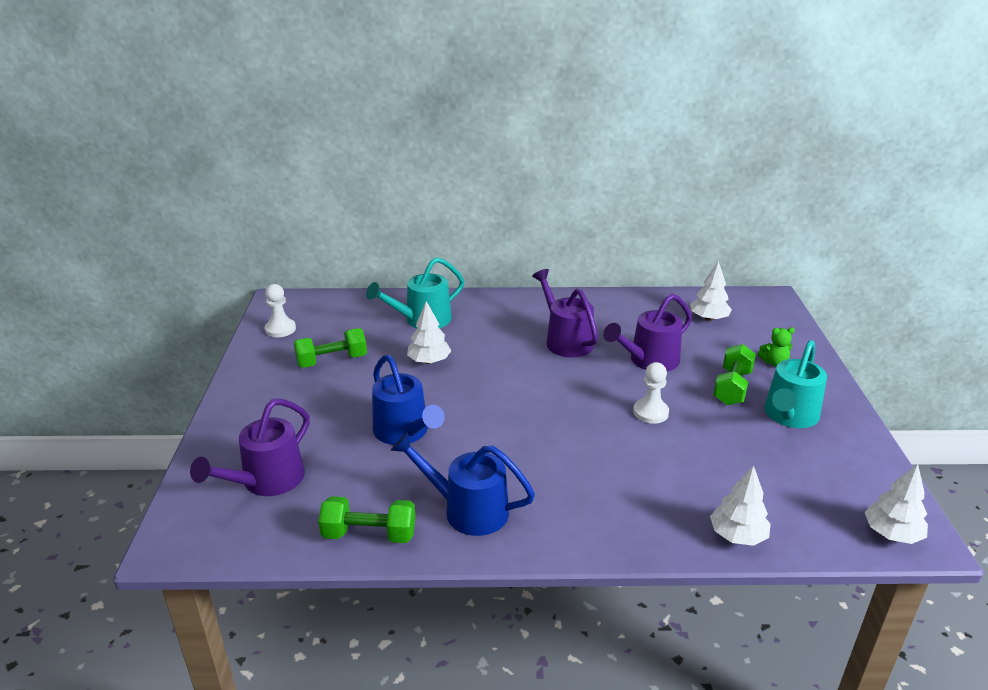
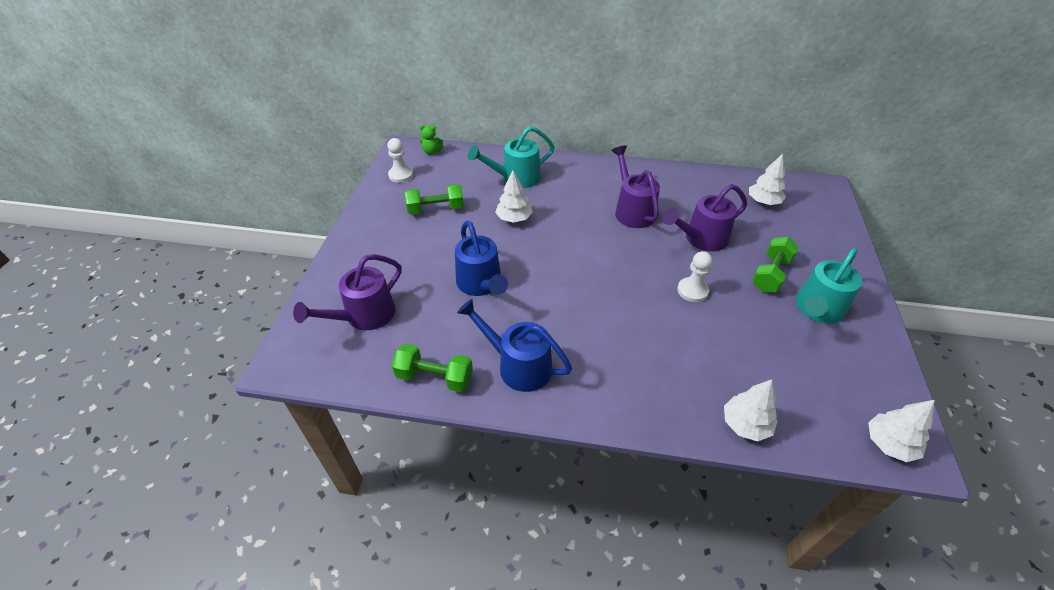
camera: 10 degrees right, 15 degrees up
green teddy bear [758,328,795,366] -> green teddy bear moved to [419,125,443,155]

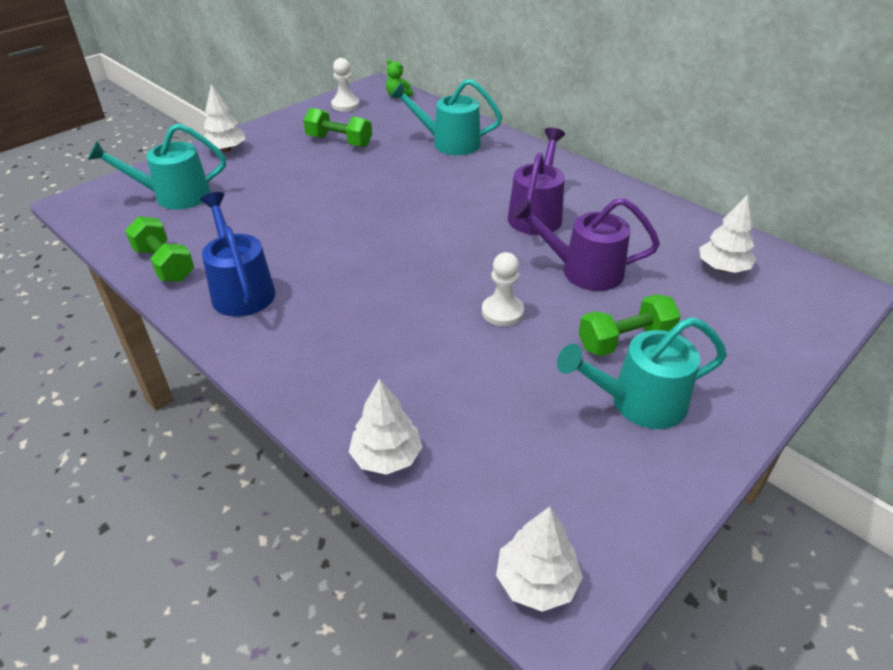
camera: 35 degrees right, 5 degrees down
purple watering can [293,254,402,330] -> turquoise watering can [88,123,226,209]
blue watering can [455,221,508,296] -> none
white tree [495,171,533,223] -> white tree moved to [204,84,245,152]

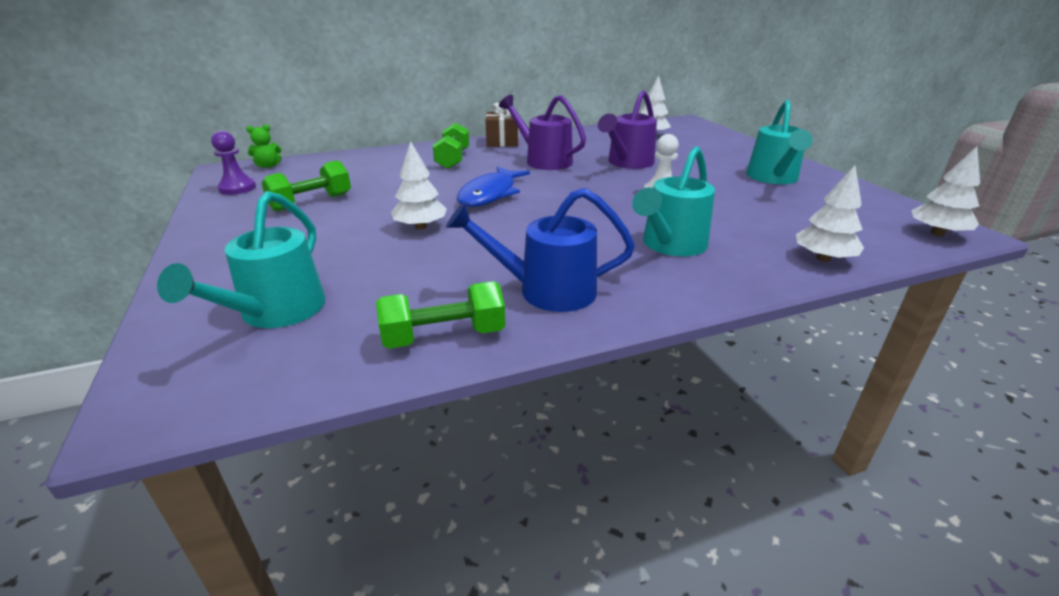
camera: 65 degrees left, 10 degrees down
white tree [204,84,245,152] -> white tree moved to [391,141,447,230]
white pawn [331,58,360,112] -> purple pawn [211,131,256,195]
turquoise watering can [390,79,502,155] -> turquoise watering can moved to [632,146,715,256]
green dumbbell [579,294,681,356] -> green dumbbell moved to [433,123,469,169]
none -> blue fish [457,166,530,207]
none -> brown gift [485,103,519,147]

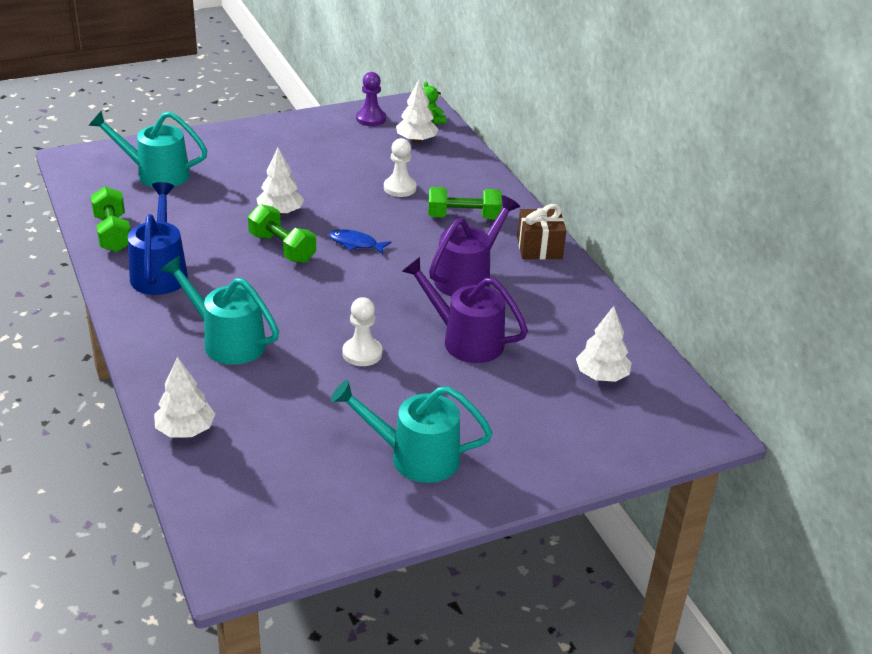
camera: 85 degrees right, 5 degrees up
green dumbbell [261,160,351,211] -> green dumbbell moved to [248,204,316,263]
blue fish [457,166,530,207] -> blue fish [329,229,391,254], size x0.57
white tree [911,146,980,236] -> white tree moved to [396,80,438,143]
none -> white pawn [384,138,417,197]

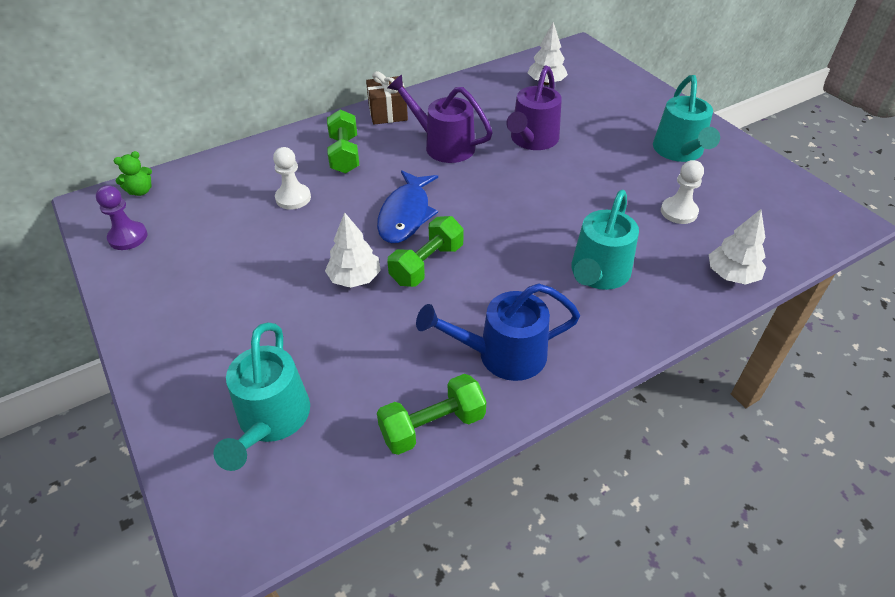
camera: 95 degrees left, 10 degrees up
blue fish [329,229,391,254] -> blue fish [377,170,438,243], size x1.74
white pawn [342,297,382,366] -> white pawn moved to [661,160,704,224]
white tree [396,80,438,143] -> none

